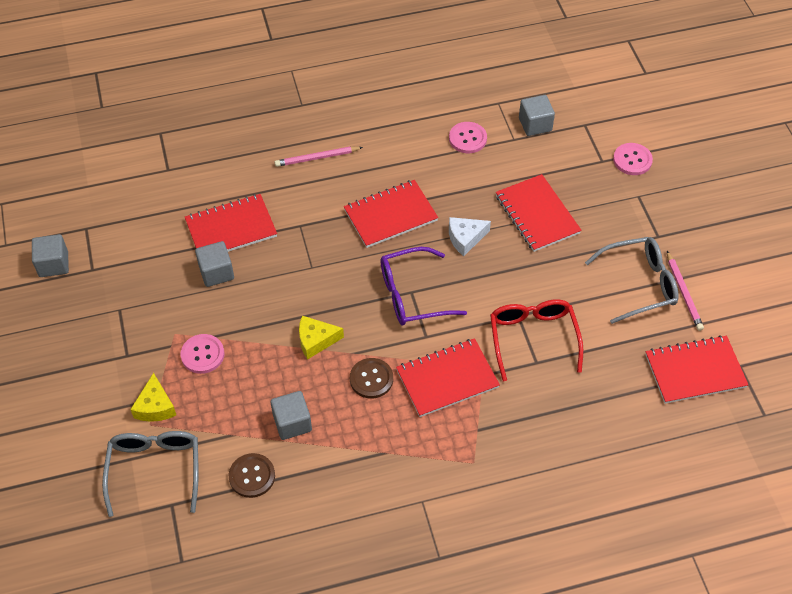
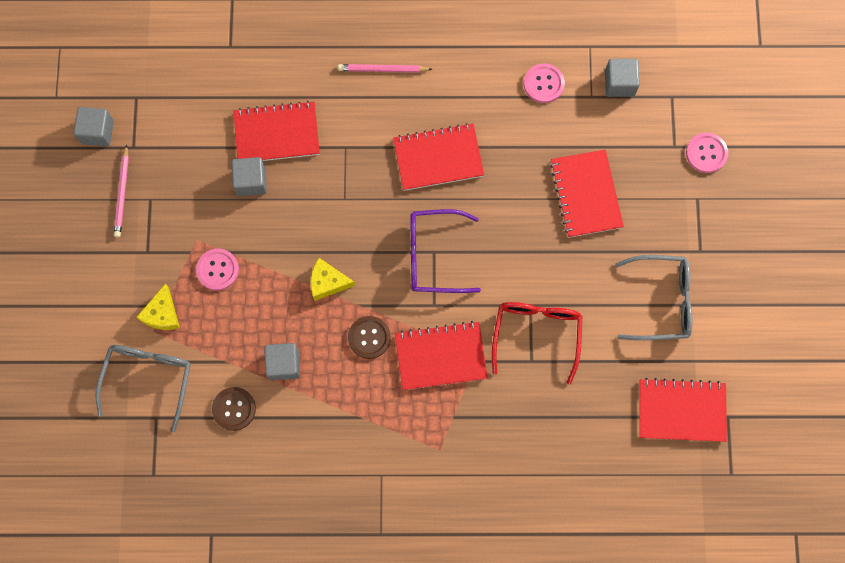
camera: 15 degrees right, 20 degrees up
white cheese [449,217,491,256] -> none
pink pencil [667,251,704,331] -> pink pencil moved to [114,144,129,237]

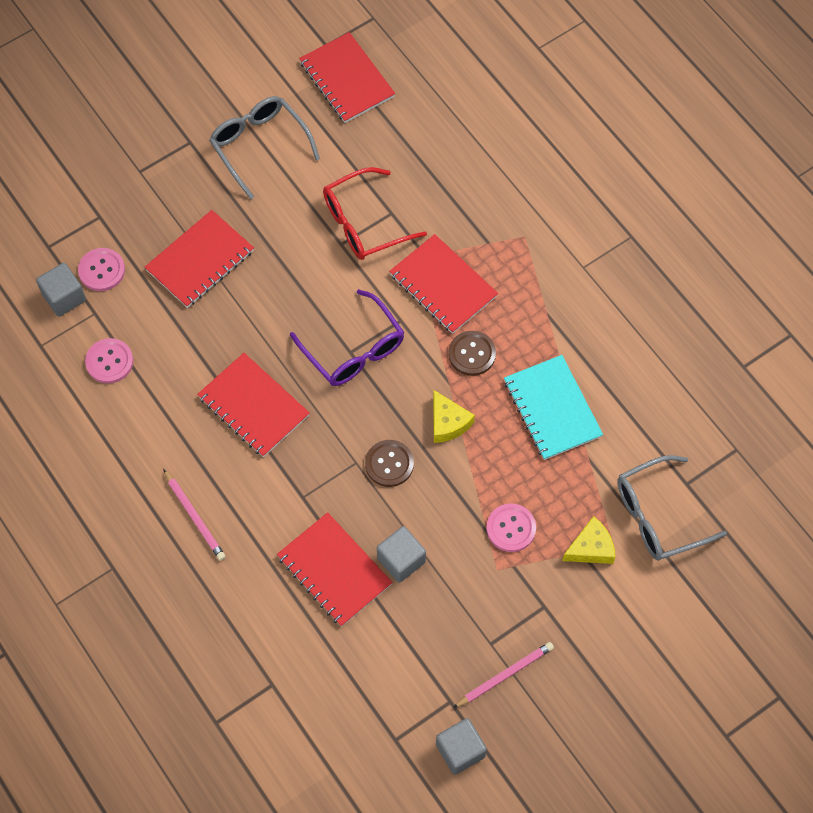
camera: 125 degrees left, 10 degrees down
brown button [212,387,256,431] -> brown button moved to [365,440,414,487]
grey cube [264,343,300,380] -> turquoise notebook [504,355,603,460]
pink button [686,133,728,173] -> pink button moved to [78,248,125,291]

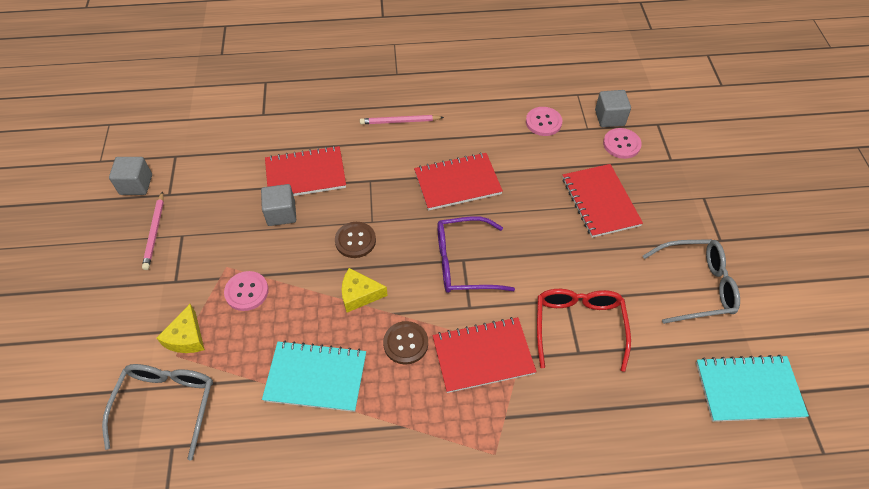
camera: 120 degrees right, 10 degrees down
red notebook [299,32,395,123] -> turquoise notebook [696,355,809,422]

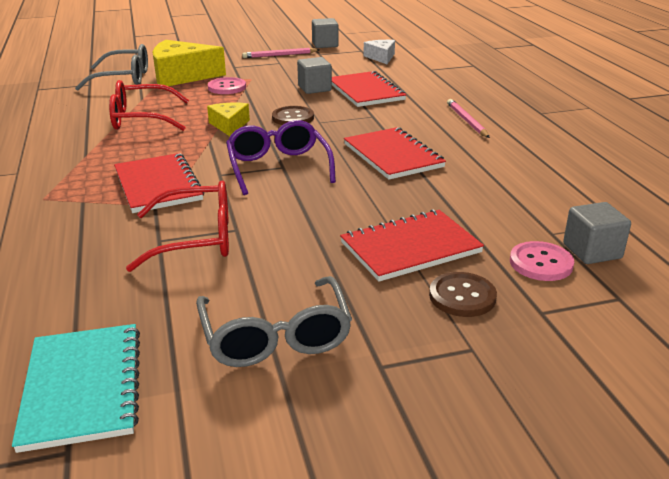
camera: 80 degrees right, 25 degrees down
yellow cheese [157,304,205,353] -> yellow cheese [153,40,226,86], size x1.84
turquoise notebook [262,341,366,412] -> red glasses [109,80,189,131]
brown button [383,321,428,365] -> brown button moved to [429,272,497,317]
pink button [526,107,563,136] -> none
none -> white cheese [363,40,395,64]

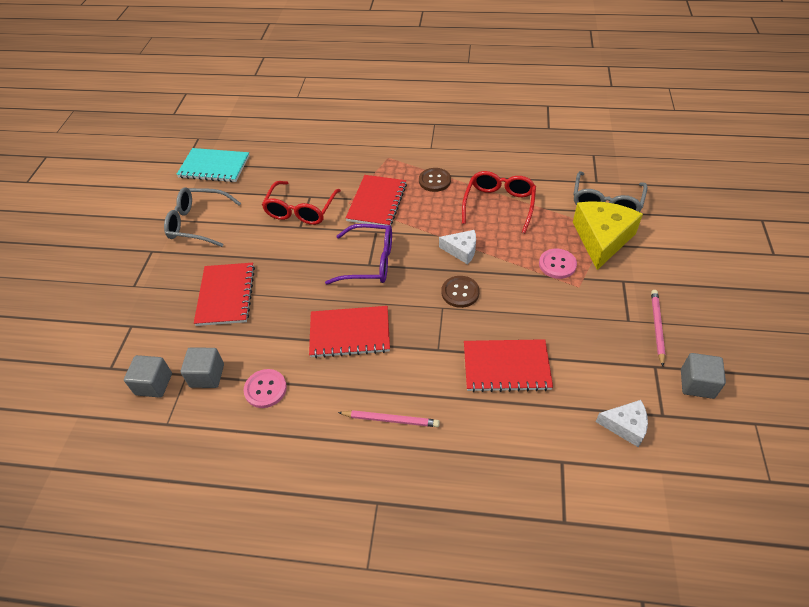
camera: 115 degrees right, 20 degrees up
red notebook [114,153,204,213] -> red notebook turned 75 degrees counterclockwise [346,175,407,226]
yellow cheese [207,103,250,136] -> white cheese [439,230,476,264]
grey cube [297,57,332,94] -> grey cube moved to [181,347,224,388]
brown button [429,272,497,317] -> brown button moved to [419,168,451,192]
pink button [510,241,574,281] -> pink button moved to [244,369,287,408]

